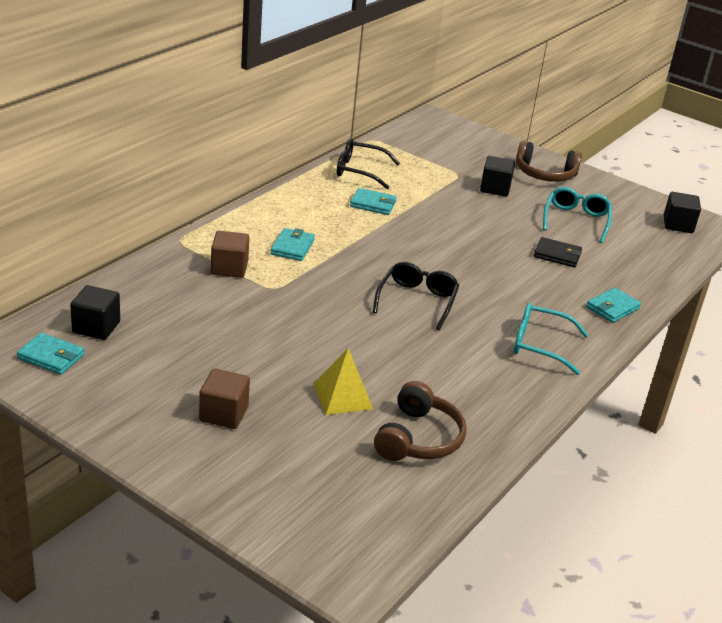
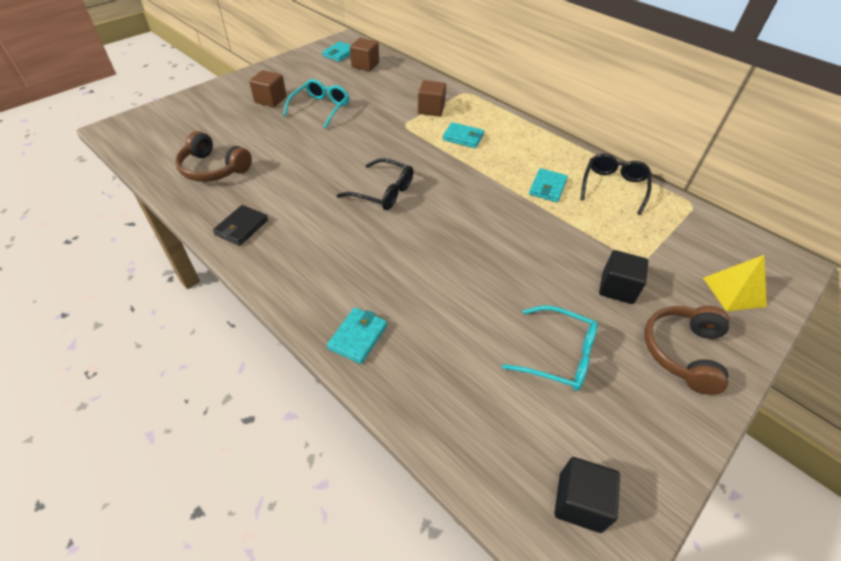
camera: 100 degrees right, 15 degrees up
black cube [70,285,120,340] -> brown cube [350,38,379,71]
yellow pyramid [313,348,373,415] -> yellow pyramid moved to [703,255,767,311]
turquoise glasses [514,303,589,375] -> turquoise glasses moved to [283,79,349,129]
black wallet [534,237,582,267] -> black wallet moved to [213,205,268,246]
turquoise wallet [586,288,641,323] -> turquoise wallet turned 60 degrees clockwise [327,308,387,364]

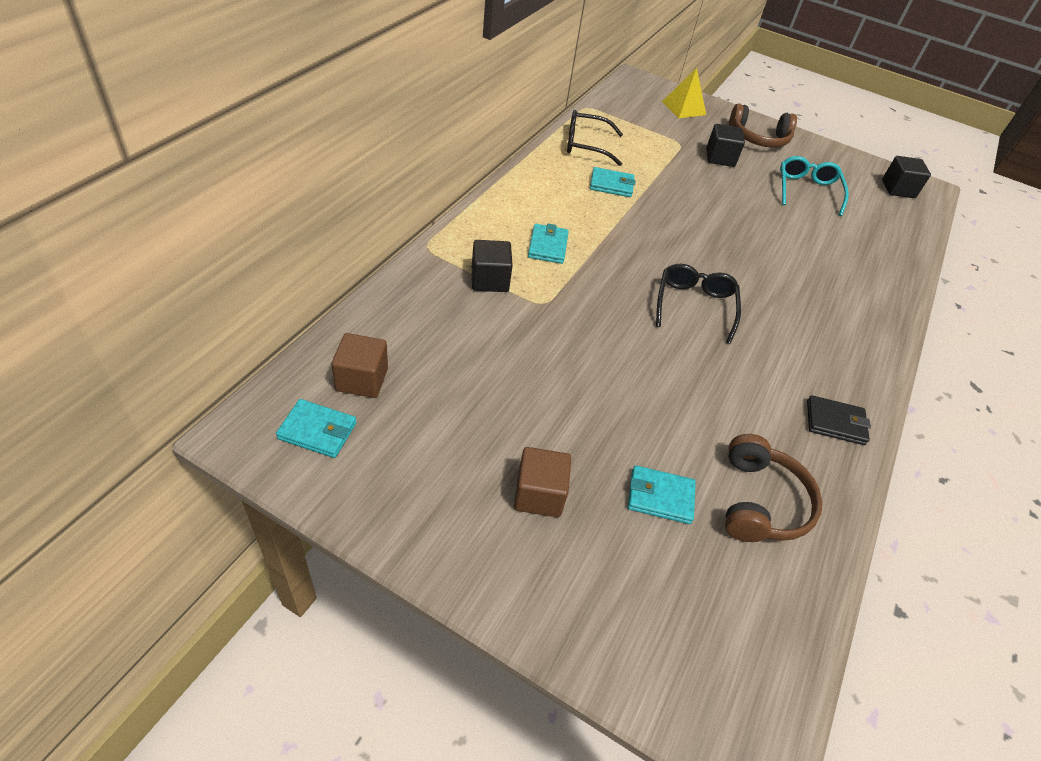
camera: 110 degrees left, 0 degrees up
turquoise glasses [283,79,349,129] -> none
turquoise wallet [327,308,387,364] -> turquoise wallet moved to [628,465,696,524]
brown cube [418,80,446,117] -> black cube [472,240,513,292]

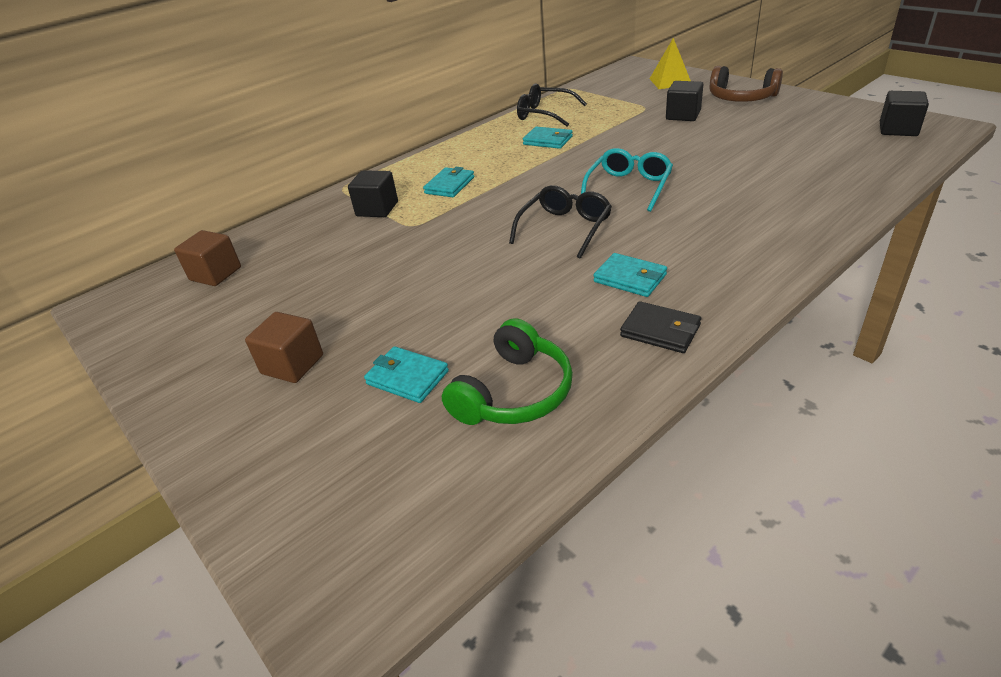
camera: 30 degrees right, 10 degrees down
turquoise wallet [276,399,357,458] -> turquoise wallet moved to [593,253,667,297]
brown headphones [725,434,823,542] -> green headphones [442,318,573,425]
turquoise glasses [780,156,849,216] -> turquoise glasses moved to [581,148,673,212]

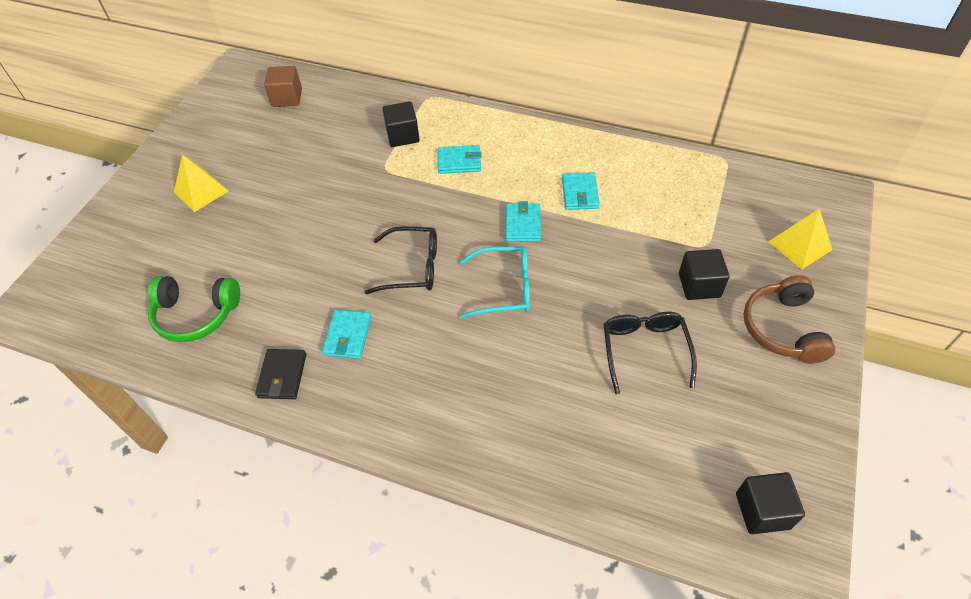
camera: 60 degrees right, 15 degrees up
brown cube [245,312,323,383] -> yellow pyramid [174,155,228,212]
turquoise wallet [364,346,449,403] -> turquoise wallet moved to [506,201,541,242]
black glasses [517,83,587,127] -> black glasses moved to [603,312,697,394]

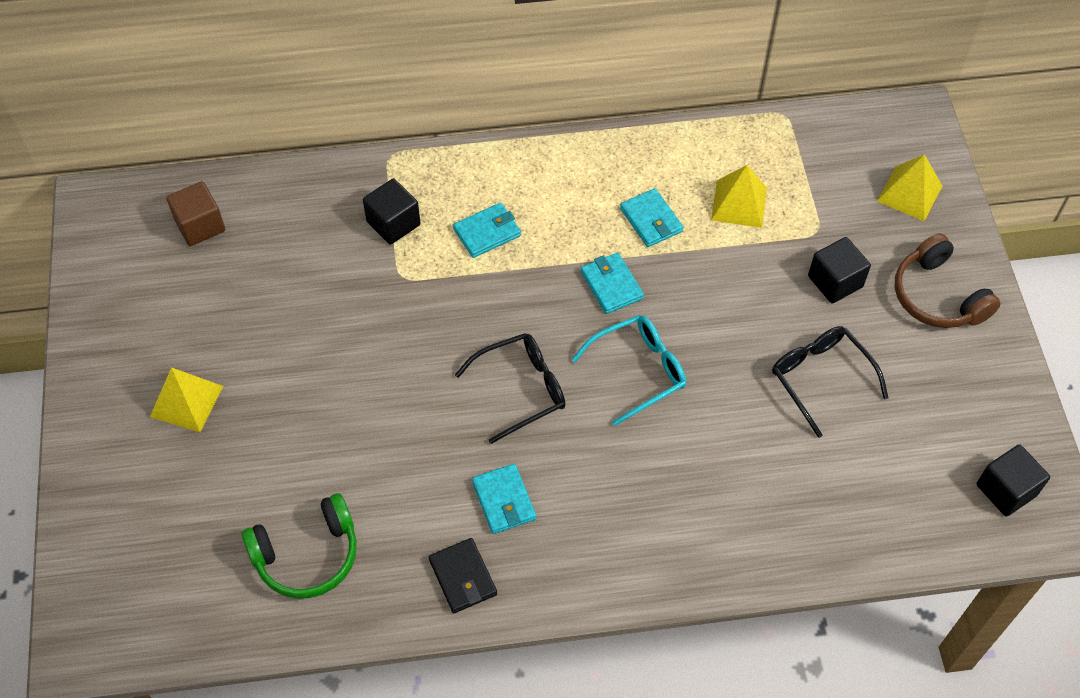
camera: 30 degrees left, 5 degrees up
none -> yellow pyramid [711,165,767,228]

